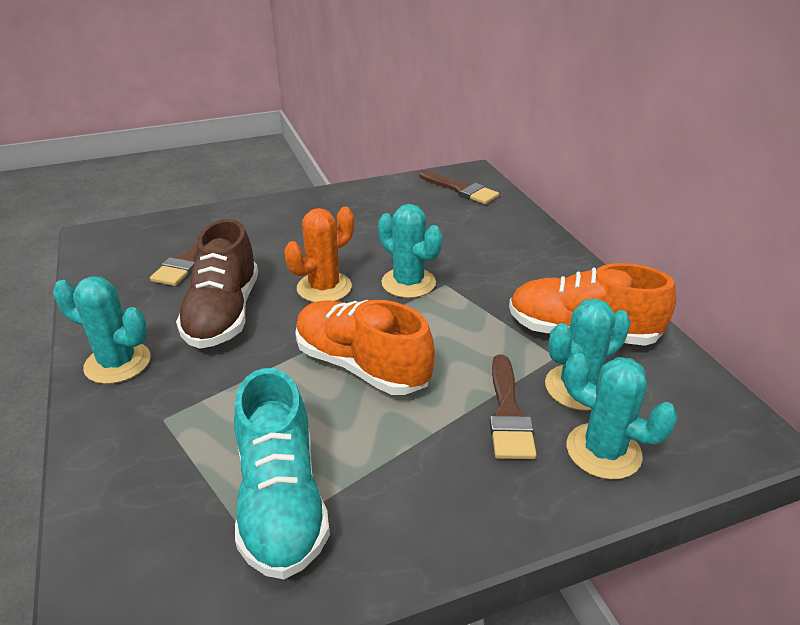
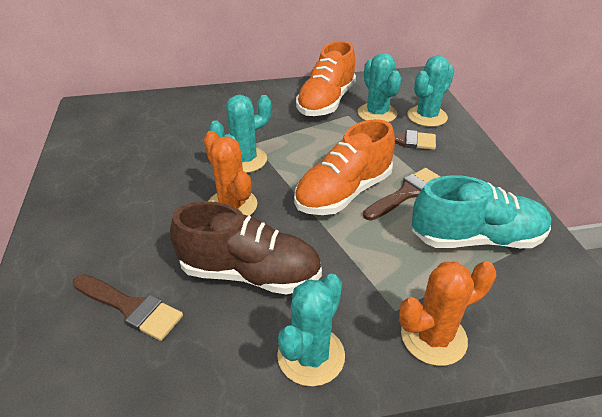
camera: 80 degrees left, 5 degrees up
brown brush [419,170,499,204] -> brown brush moved to [363,168,441,221]
none -> orange cactus [399,261,496,366]

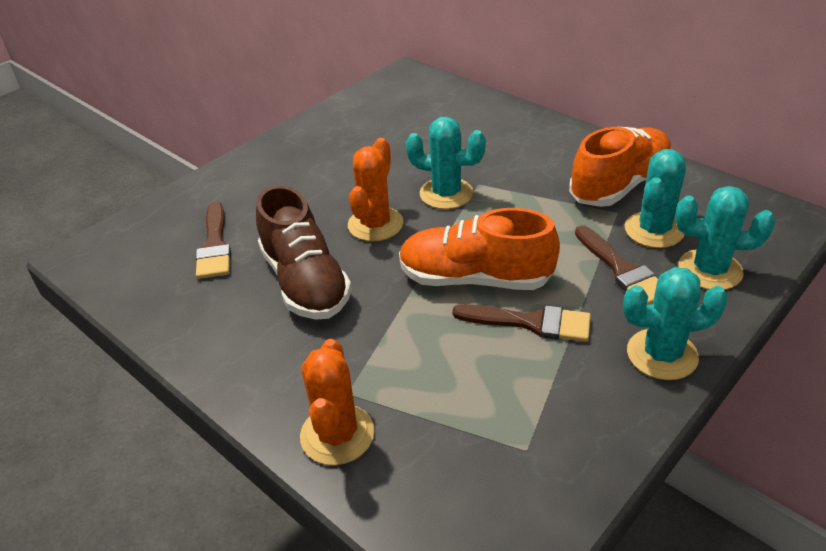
camera: 55 degrees right, 0 degrees up
turquoise cactus [277,274,345,386] -> turquoise cactus moved to [623,267,728,380]
orange shoe [296,41,356,116] -> orange shoe turned 150 degrees clockwise [569,127,671,207]
orange cactus [399,261,496,366] -> orange cactus turned 60 degrees clockwise [300,339,375,465]
turquoise shoe [412,175,551,248] -> none

